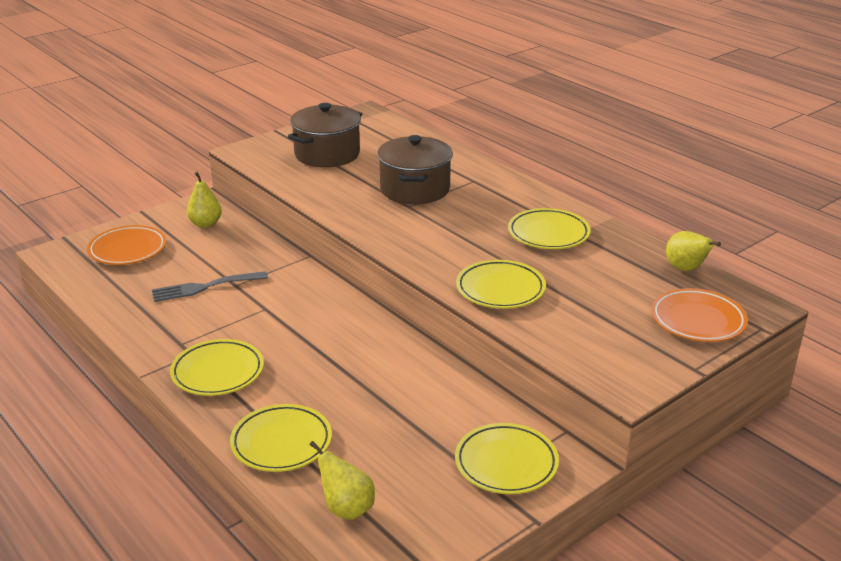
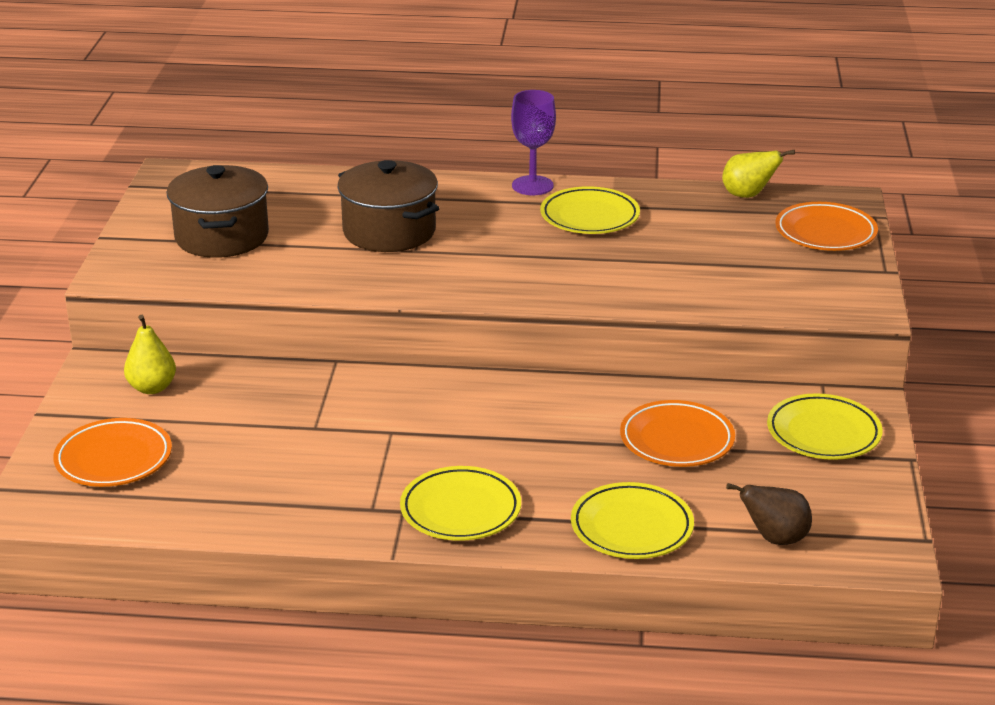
camera: 45 degrees left, 0 degrees up
grey fork [152,271,268,302] -> none
yellow pear [310,441,375,520] -> brown pear [726,483,812,545]
yellow plate [456,260,546,309] -> none
none -> purple goblet [511,90,556,195]
none -> orange plate [620,400,735,467]

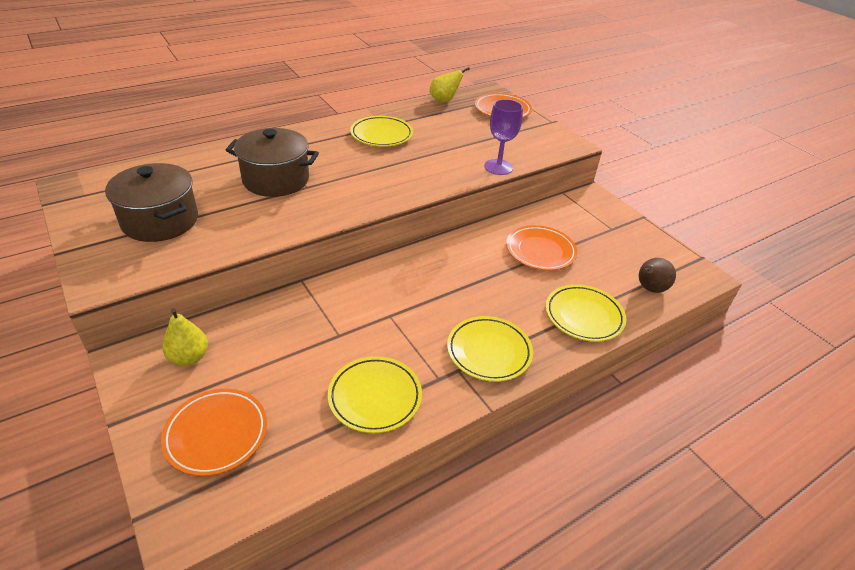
camera: 40 degrees left, 10 degrees up
purple goblet [511,90,556,195] -> purple goblet moved to [484,99,523,175]
yellow plate [767,393,883,460] -> yellow plate moved to [328,356,422,433]

